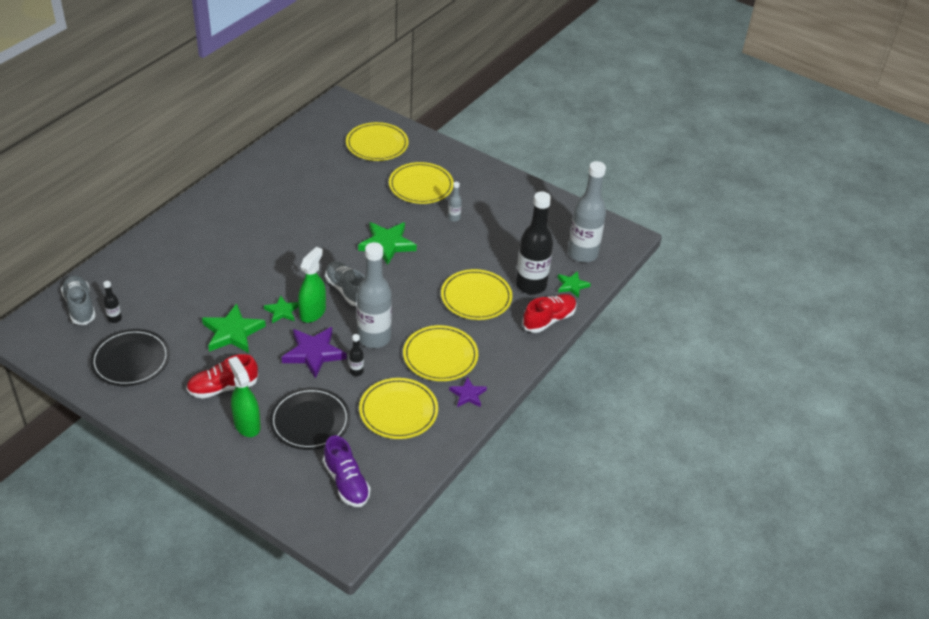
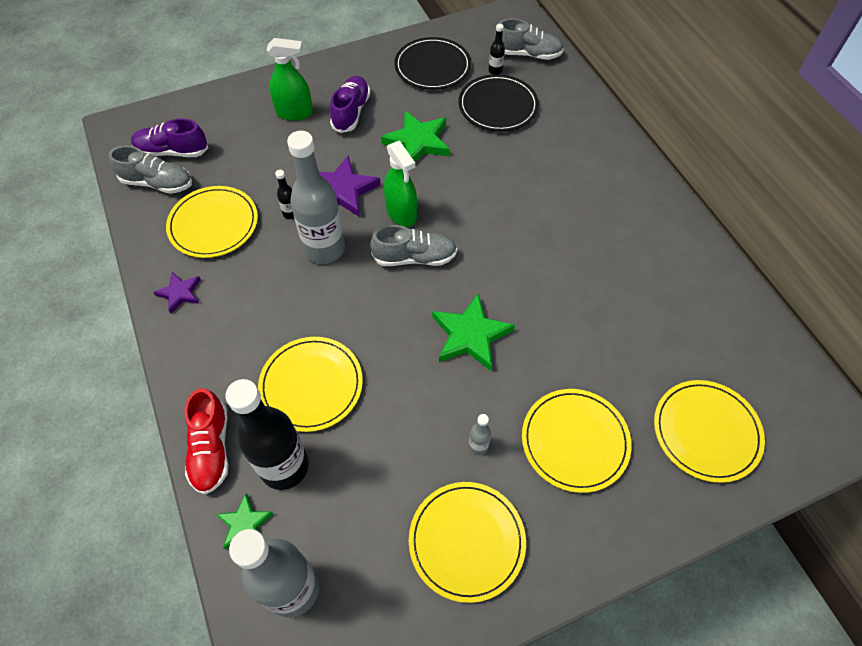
camera: 125 degrees right, 15 degrees up
red shoe [186,354,258,399] -> purple shoe [330,76,370,133]
green star [264,295,299,323] -> none
black plate [269,387,350,450] -> black plate moved to [458,74,539,132]
yellow plate [403,325,478,381] -> yellow plate moved to [409,482,526,603]
none -> grey shoe [108,146,192,194]

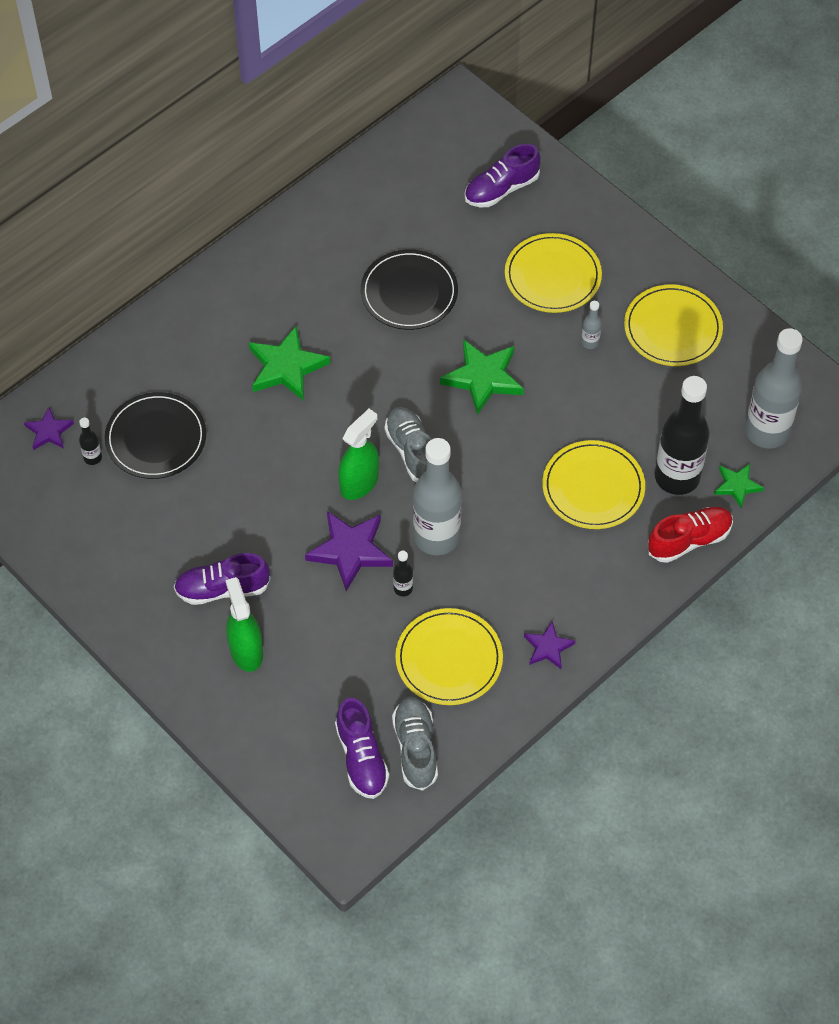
camera: 110 degrees left, 0 degrees up
green star [381,111,450,162] -> green star moved to [249,326,330,401]
black plate [394,37,471,90] -> black plate moved to [361,249,458,330]
grey shoe [494,19,564,60] -> purple star [24,407,74,450]
yellow plate [654,380,765,483] -> purple shoe [464,144,541,207]

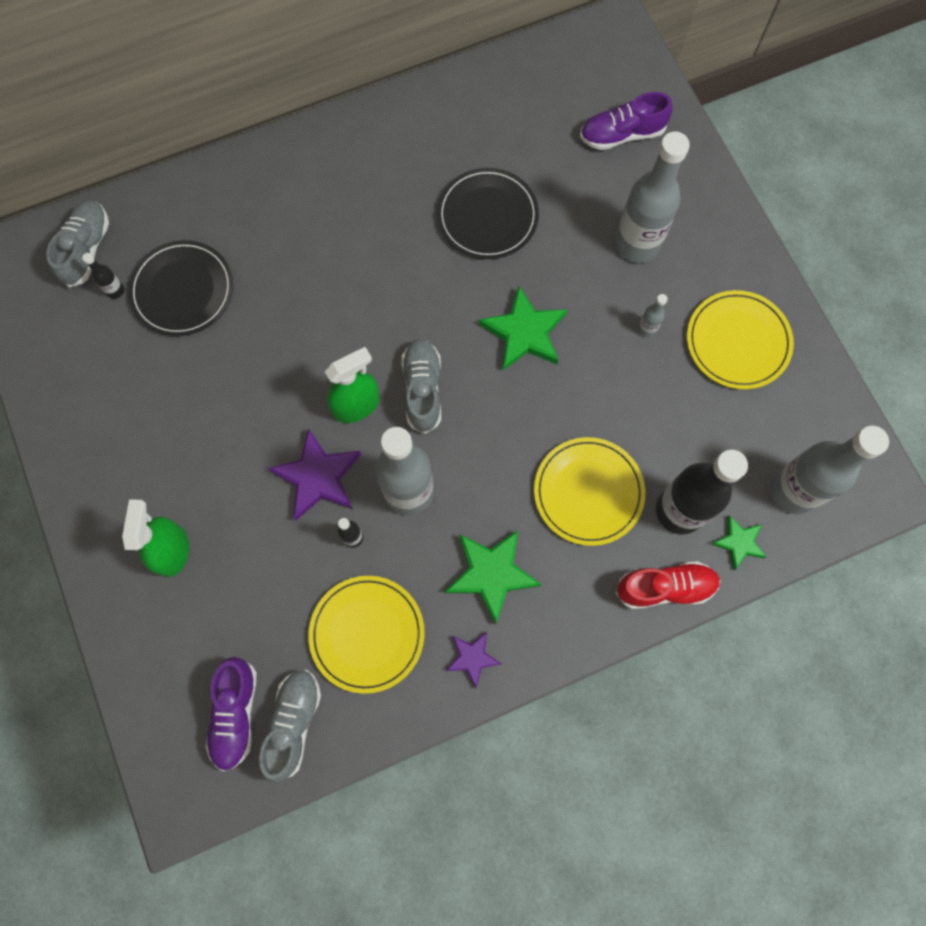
camera: 20 degrees right, 15 degrees up
purple star [24,407,74,450] -> grey shoe [47,200,109,288]
purple shoe [174,553,270,605] -> none
green star [249,326,330,401] -> green star moved to [445,530,542,624]
yellow plate [505,233,602,313] -> grey bottle [615,131,690,263]

